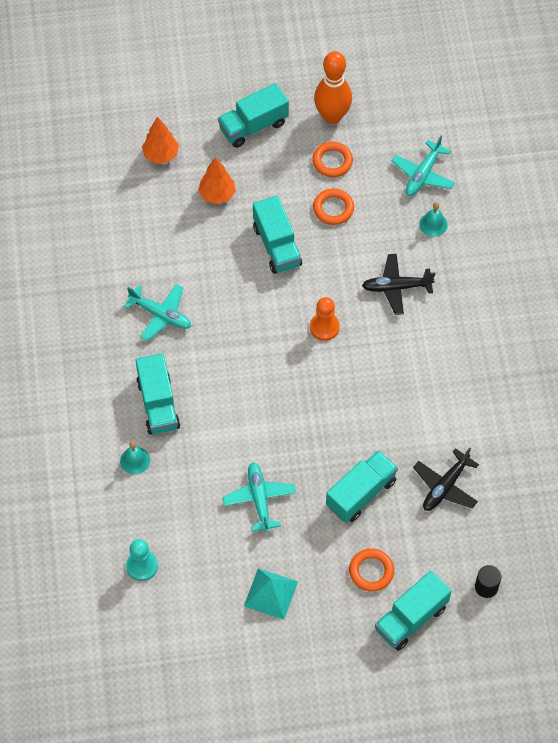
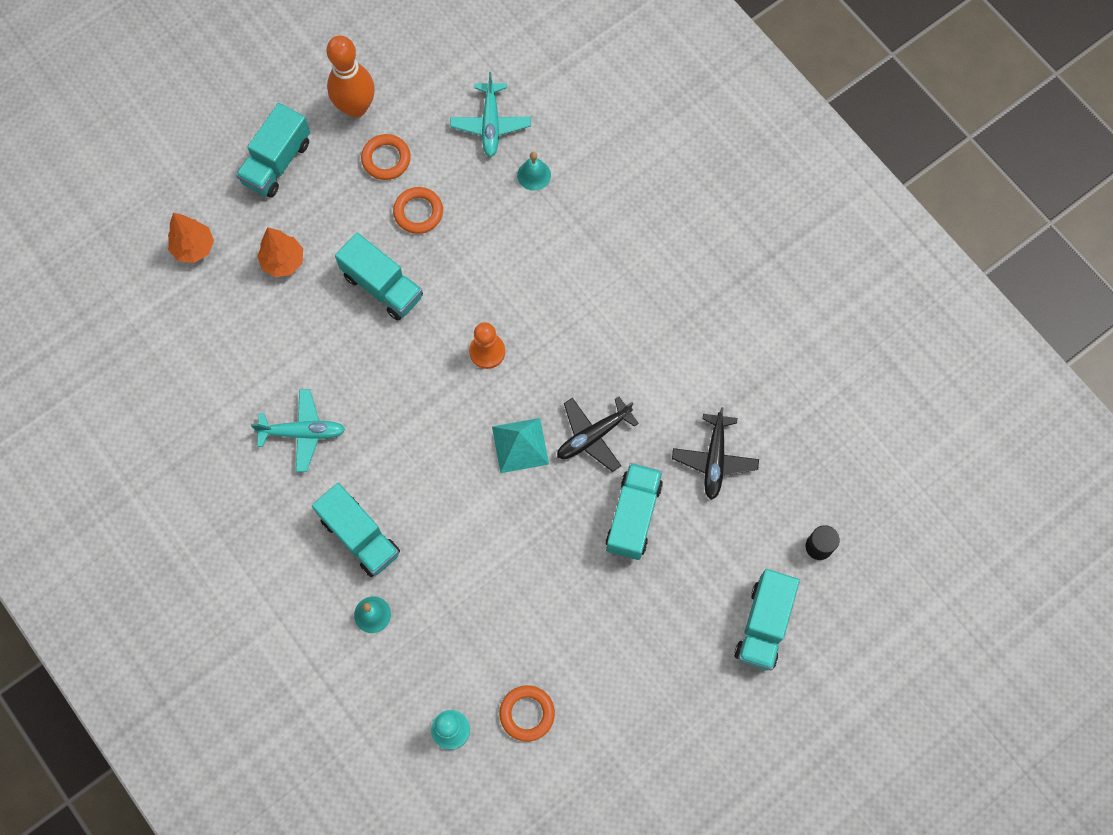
camera: 30 degrees left, 10 degrees up
turquoise plane [223,462,296,533] -> none
turquoise pyramid [244,568,298,620] -> turquoise pyramid moved to [492,418,549,473]
orange ring [349,549,394,592] -> orange ring moved to [499,685,555,742]
black plane [362,254,435,315] -> black plane moved to [557,397,639,472]

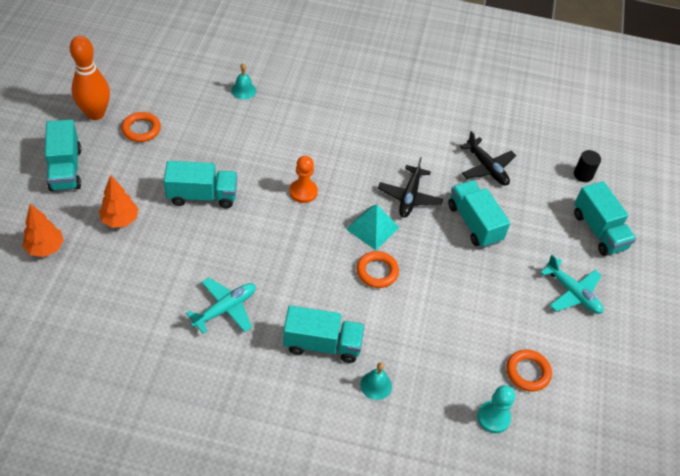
camera: 45 degrees left, 20 degrees down
orange ring [393,187,443,234] -> orange ring moved to [356,251,399,288]
turquoise plane [450,72,531,157] -> turquoise plane moved to [540,255,604,314]

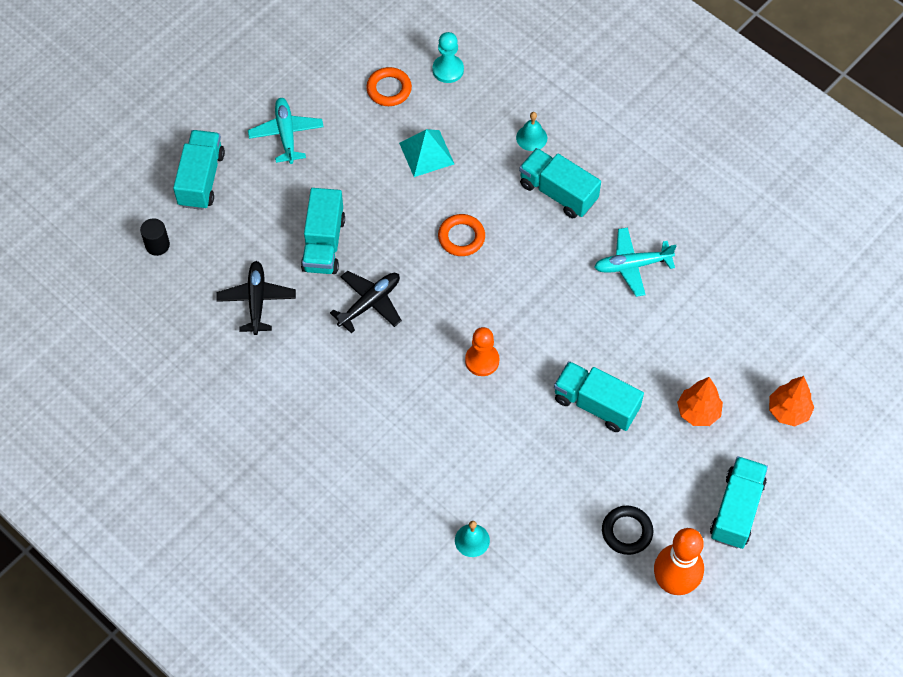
camera: 145 degrees left, 10 degrees up
orange ring [121,112,161,142] -> black ring [602,506,653,555]
turquoise pyramid [346,204,400,250] -> turquoise pyramid moved to [399,129,454,177]

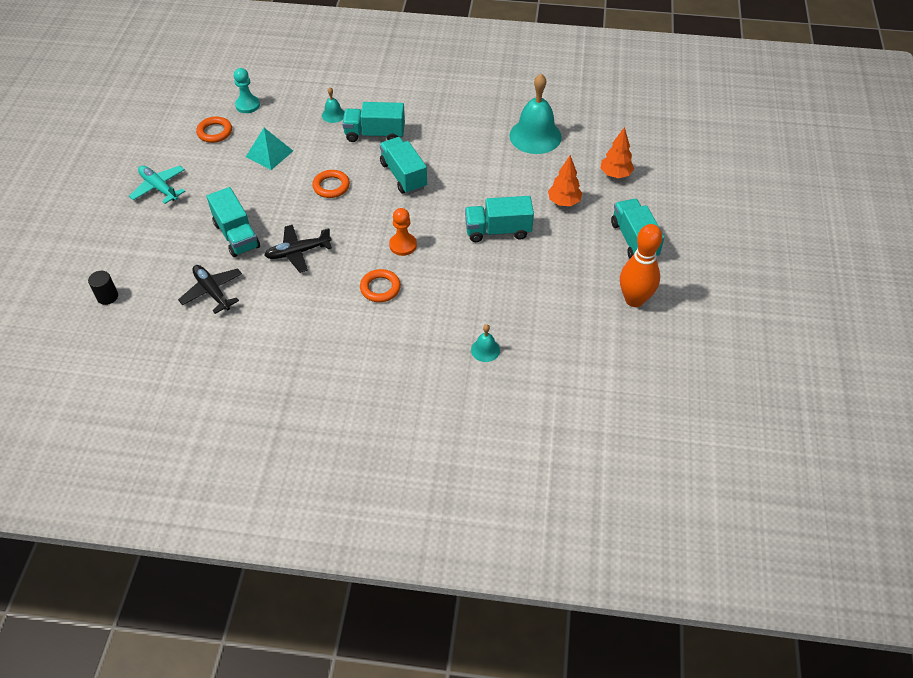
camera: 35 degrees left, 10 degrees down
turquoise truck [173,130,225,210] -> turquoise truck moved to [379,137,427,194]
black plane [330,270,402,333] -> black plane turned 120 degrees counterclockwise [264,225,332,273]
turquoise plane [594,227,677,297] -> none
black ring [602,506,653,555] -> none
none -> orange ring [360,269,401,302]
none -> turquoise bell [509,74,562,154]

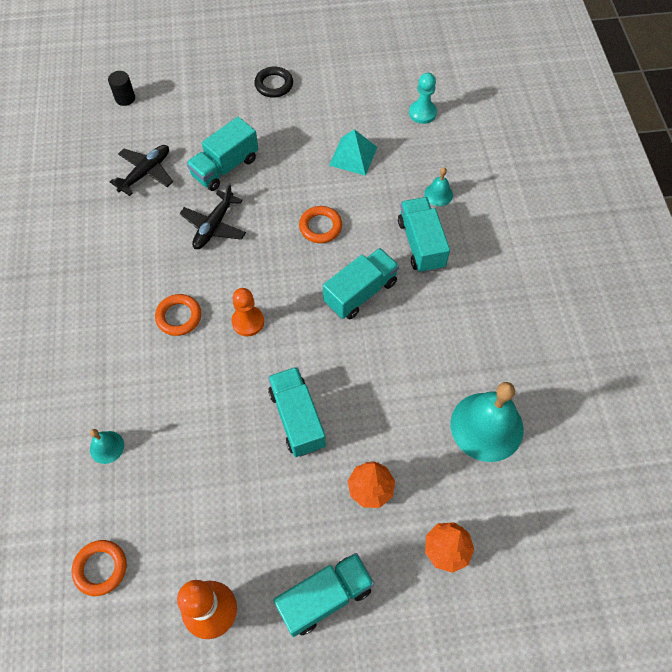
camera: 75 degrees right, 10 degrees up
turquoise plane [129,166,186,204] -> black ring [254,66,293,98]
orange ring [196,117,232,143] -> orange ring moved to [72,540,127,596]
black plane [264,225,332,273] -> black plane turned 120 degrees counterclockwise [180,183,246,249]

